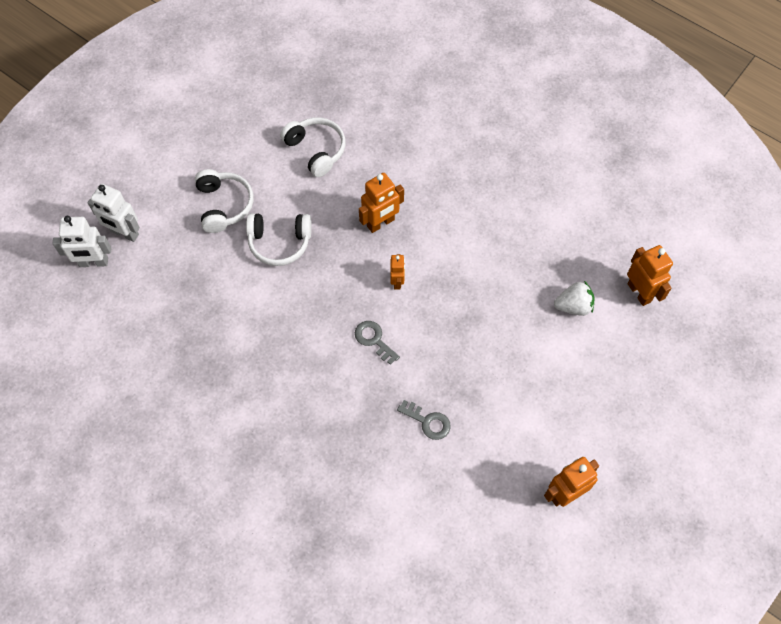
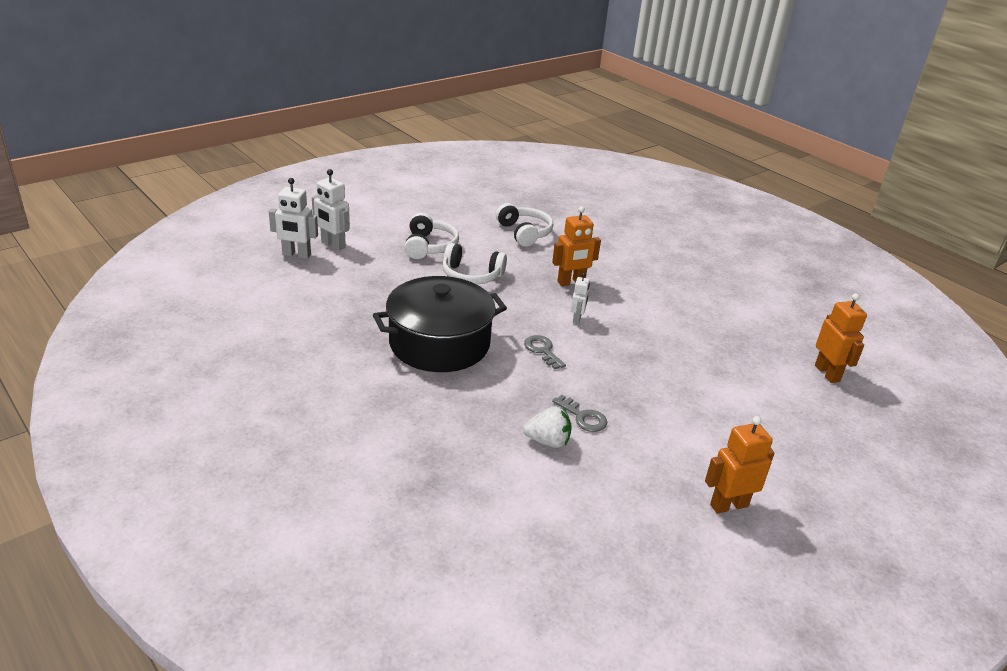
camera: 10 degrees right, 30 degrees down
orange robot [390,254,405,290] -> white robot [571,273,590,324]
white strawberry [554,281,594,316] -> white strawberry moved to [523,406,572,448]
none -> black pot [373,276,507,372]

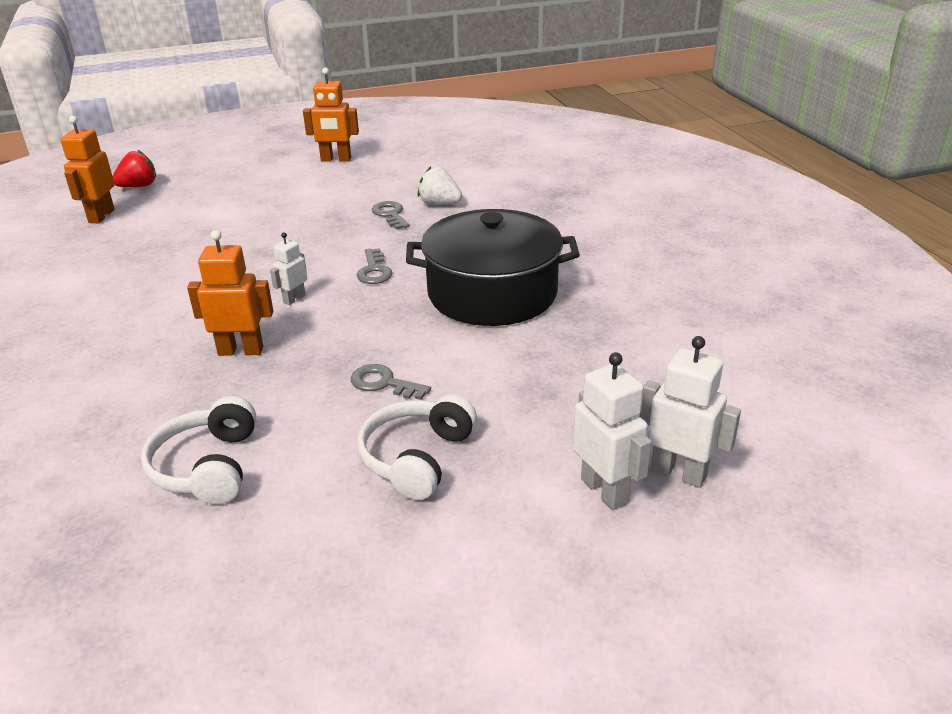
camera: 155 degrees left, 0 degrees up
white headphones [442,243,507,285] -> grey key [351,364,431,400]
none -> red strawberry [113,150,156,187]

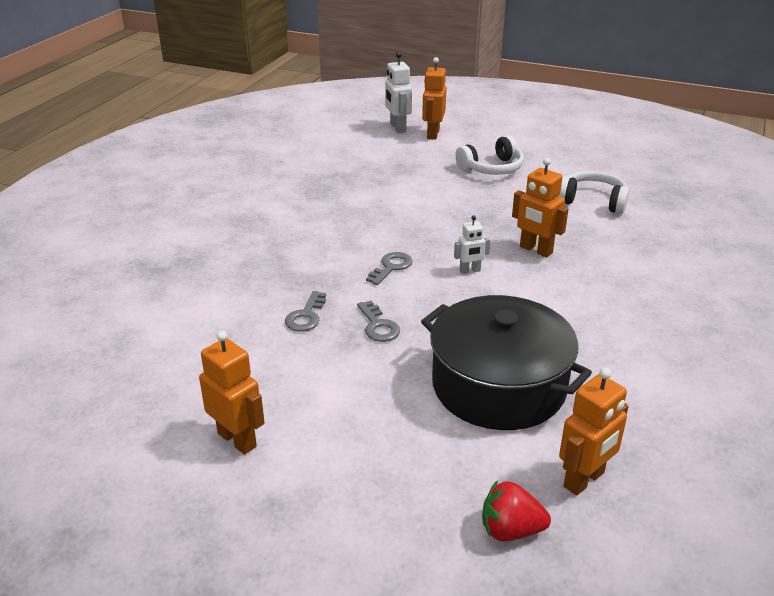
camera: 140 degrees left, 0 degrees up
white headphones [141,396,256,504] -> white headphones turned 105 degrees counterclockwise [558,171,629,214]
grey key [351,364,431,400] -> grey key moved to [357,301,400,342]
black pot [406,209,580,326] -> black pot moved to [421,295,592,430]
white strawberry [418,166,462,205] -> none
white robot [573,352,652,510] -> orange robot [422,57,447,140]

